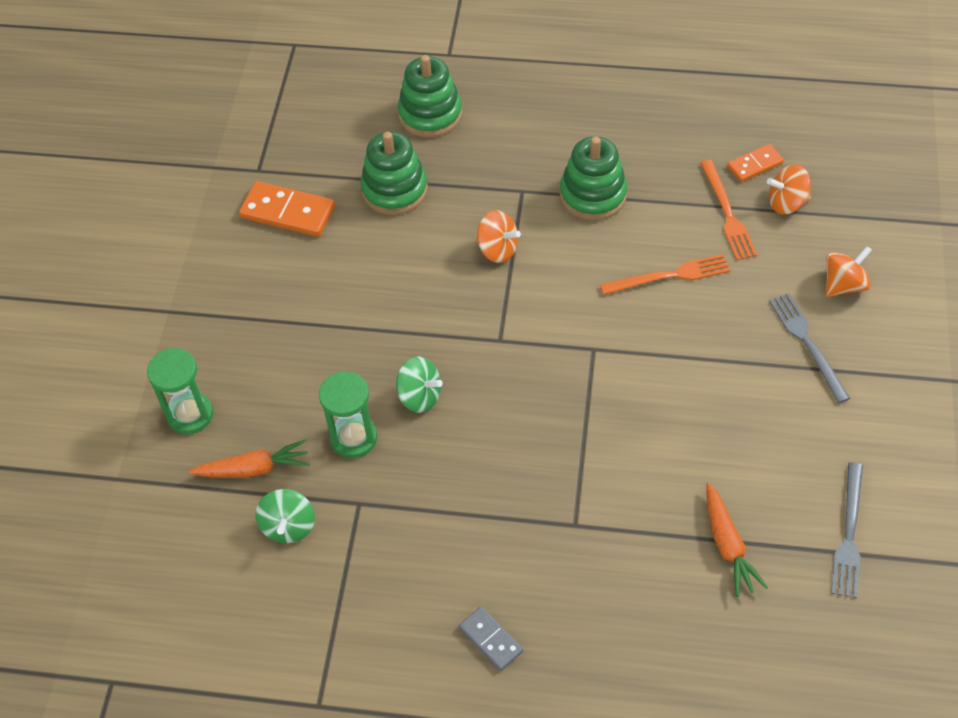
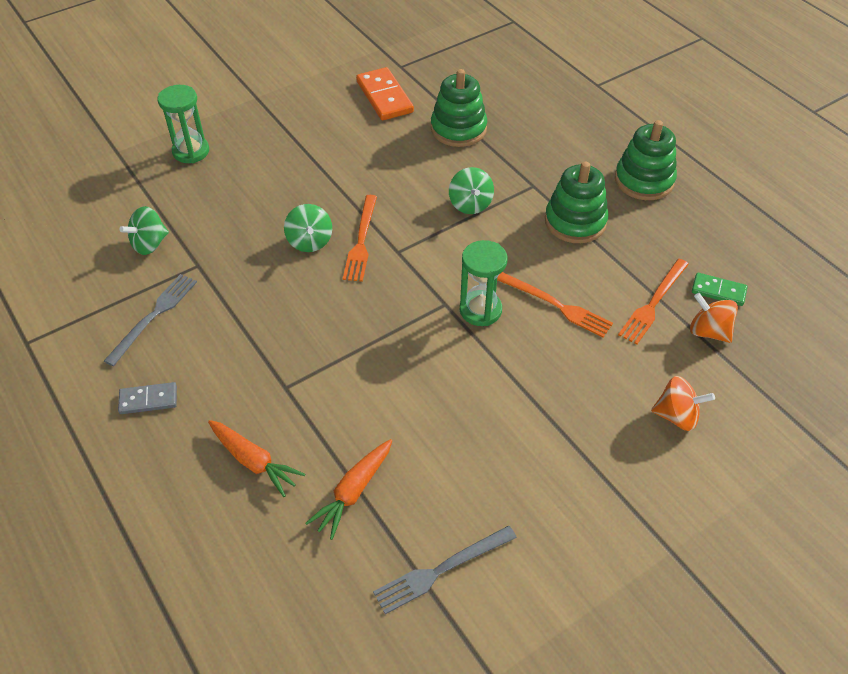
camera: 45 degrees right, 5 degrees down
orange carrot [189,439,310,478] -> orange carrot moved to [208,420,305,497]
green hourglass [319,371,377,458] -> green hourglass moved to [460,240,508,326]
green stacking toy [398,55,462,138] -> green stacking toy moved to [615,120,677,200]
grey domino [459,606,523,671] -> grey domino turned 75 degrees clockwise [118,382,177,414]
orange spinning top [476,210,521,263] -> green spinning top [449,167,494,214]
orange domino [727,144,784,182] -> green domino [692,273,747,306]
grey fork [769,293,850,403] -> grey fork moved to [104,274,197,366]
none -> orange fork [343,195,377,282]

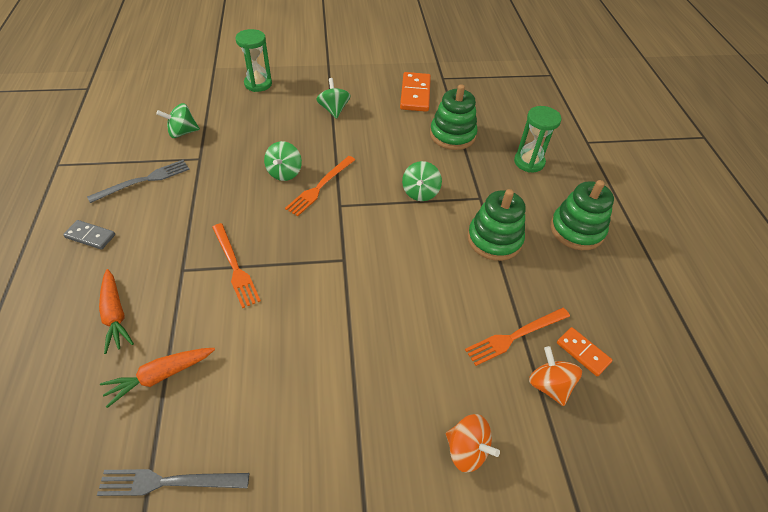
camera: 25 degrees right, 0 degrees up
green hourglass [460,240,508,326] -> green hourglass moved to [514,106,562,173]
orange fork [497,272,613,337] -> orange fork moved to [212,223,261,308]
green domino [692,273,747,306] -> orange domino [557,327,613,377]
none -> green spinning top [316,78,351,119]

